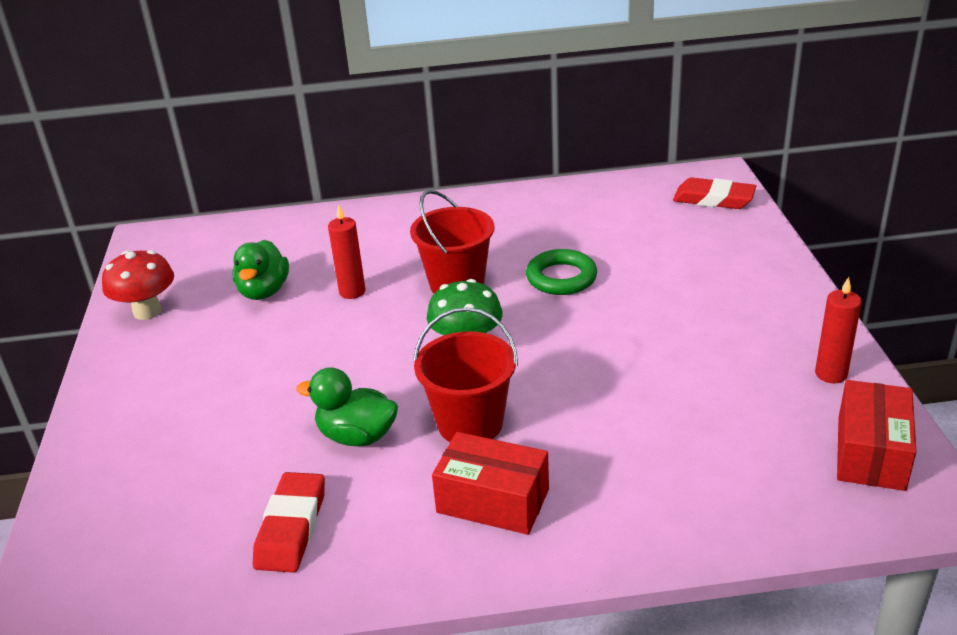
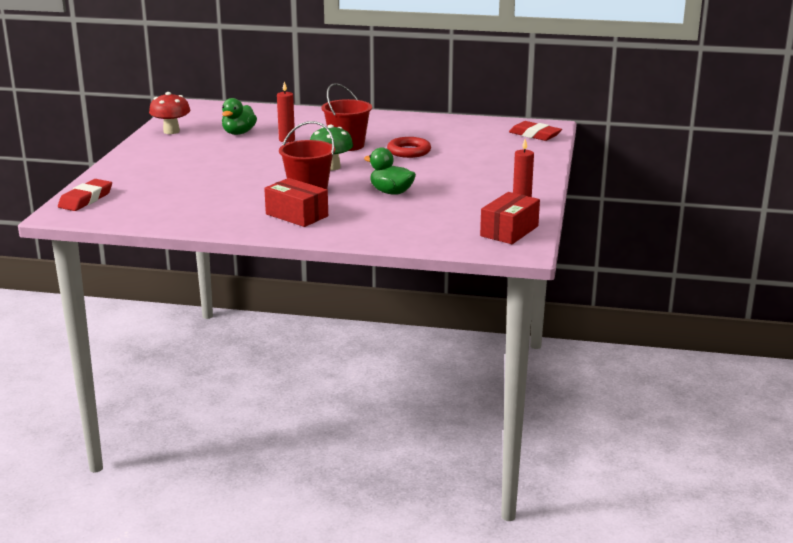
camera: 15 degrees right, 10 degrees down
red eraser [253,472,325,573] -> red eraser moved to [58,179,112,211]
green duck [296,367,398,446] -> green duck moved to [364,147,416,195]
green ring [526,249,597,295] -> red ring [387,137,431,158]

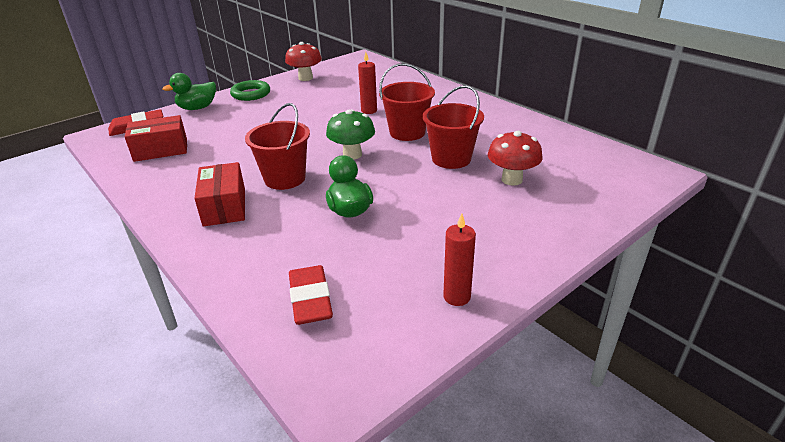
camera: 40 degrees right, 10 degrees up
green duck [222,98,257,135] -> green duck moved to [163,73,216,110]
red ring [387,137,431,158] -> red bucket [423,85,484,169]
red box [480,192,540,244] -> red box moved to [125,115,187,162]
red eraser [509,121,562,141] -> red eraser moved to [289,265,333,325]
none -> green ring [230,80,270,101]
none -> red mushroom [488,131,543,186]

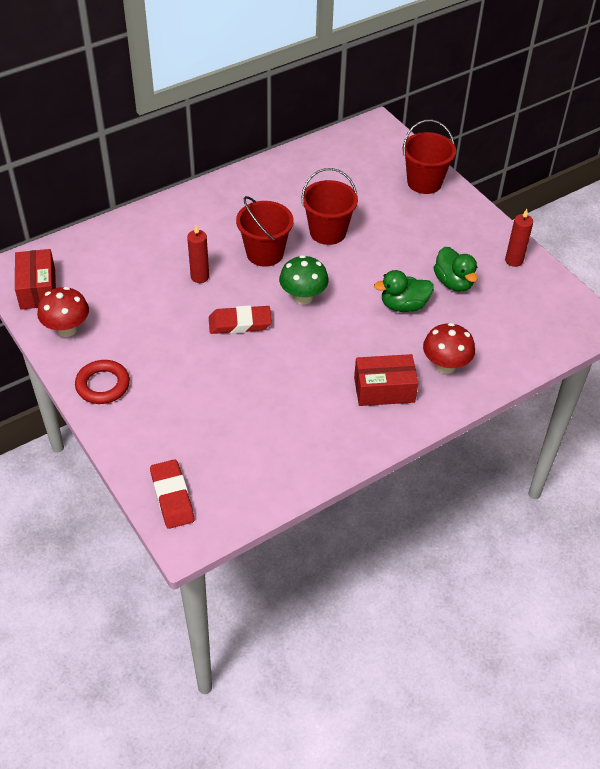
camera: 85 degrees left, 15 degrees up
red box [125,115,187,162] -> red box moved to [15,249,56,310]
green duck [163,73,216,110] -> green duck moved to [434,247,478,292]
green ring [230,80,270,101] -> red ring [75,360,130,404]
red bucket [245,103,310,190] -> red bucket moved to [402,120,456,194]
red eraser [289,265,333,325] -> red eraser moved to [209,305,272,334]
red mushroom [488,131,543,186] -> red mushroom moved to [423,323,475,374]

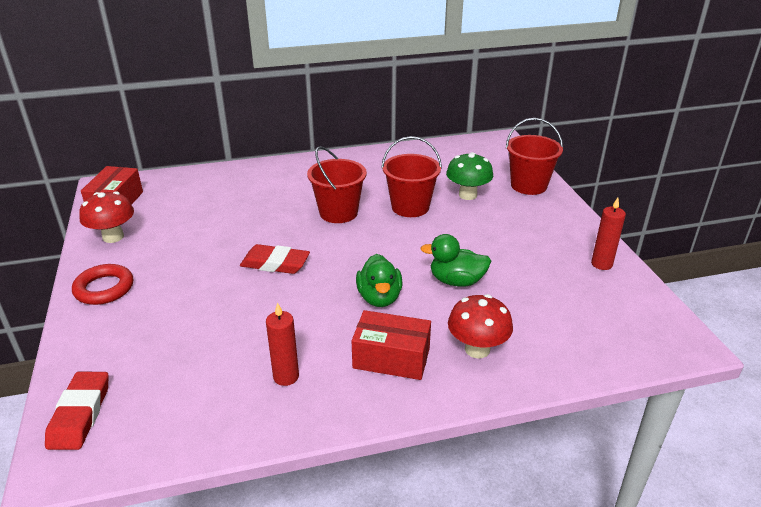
camera: 20 degrees right, 15 degrees down
red candle [187,225,209,283] -> red candle moved to [266,302,299,386]
green mushroom [279,255,329,305] -> green mushroom moved to [446,152,493,200]
green duck [434,247,478,292] -> green duck moved to [356,254,403,307]

